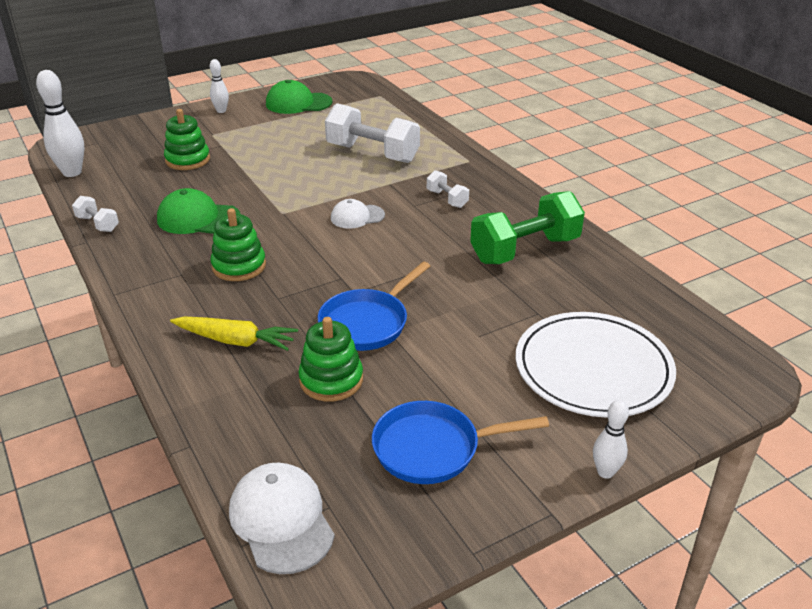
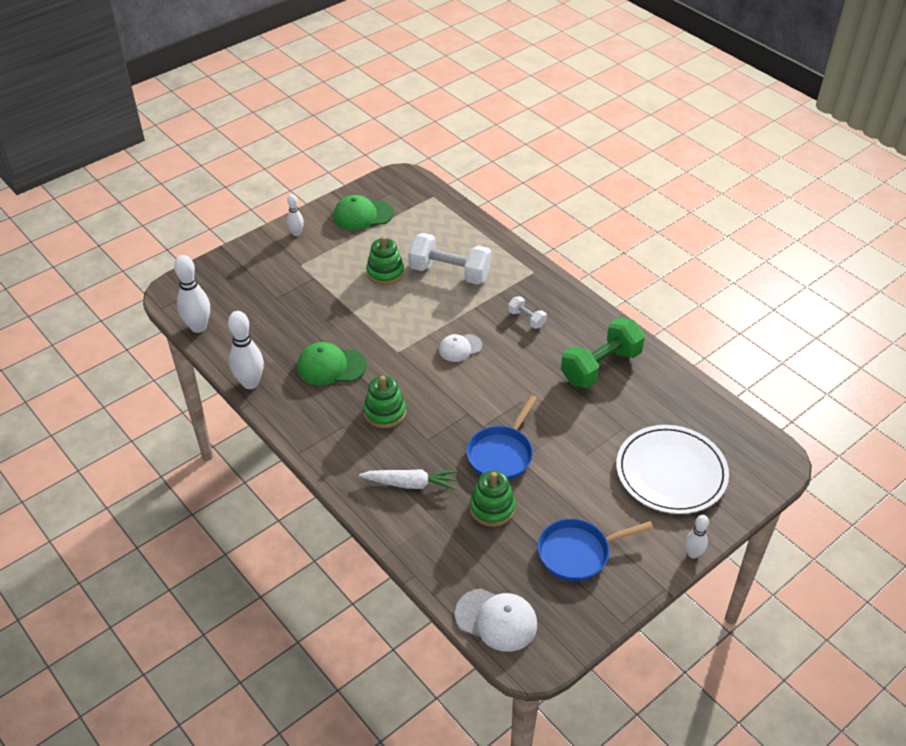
camera: 10 degrees left, 10 degrees up
white dumbbell [72,196,119,232] -> white bowling pin [228,311,264,389]
green stacking toy [164,109,210,170] -> green stacking toy moved to [366,236,404,285]
yellow carrot [170,317,298,351] -> white carrot [359,469,457,490]
white cap [229,463,335,574] -> white cap turned 150 degrees clockwise [455,588,537,652]

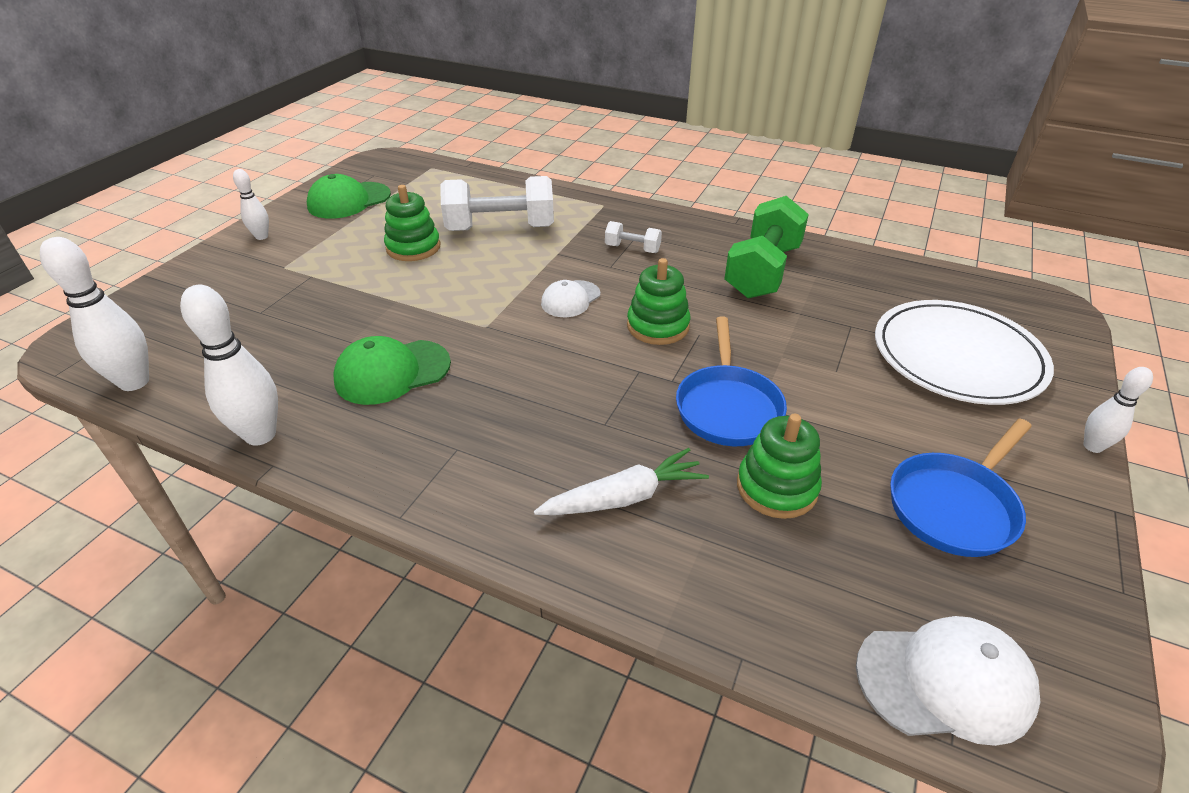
camera: 25 degrees left, 5 degrees down
green stacking toy [363,376,406,428] -> green stacking toy moved to [627,258,690,345]

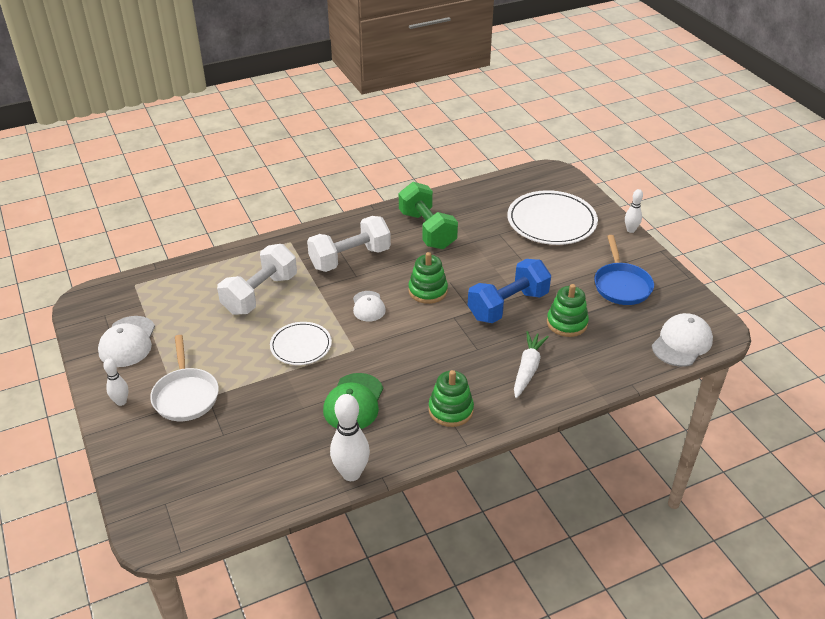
camera: 50 degrees left, 0 degrees up
white bowling pin [40,237,149,391] -> none
green cap [307,174,391,219] -> white cap [98,316,155,367]
green stacking toy [384,185,441,261] -> green stacking toy moved to [429,370,474,427]
white dumbbell [605,221,662,253] -> white dumbbell [307,216,391,272], size x2.10
blue pan [676,316,787,446] -> blue dumbbell [468,259,551,323]
none -> white pan [150,335,219,421]
none -> white plate [270,322,332,365]

